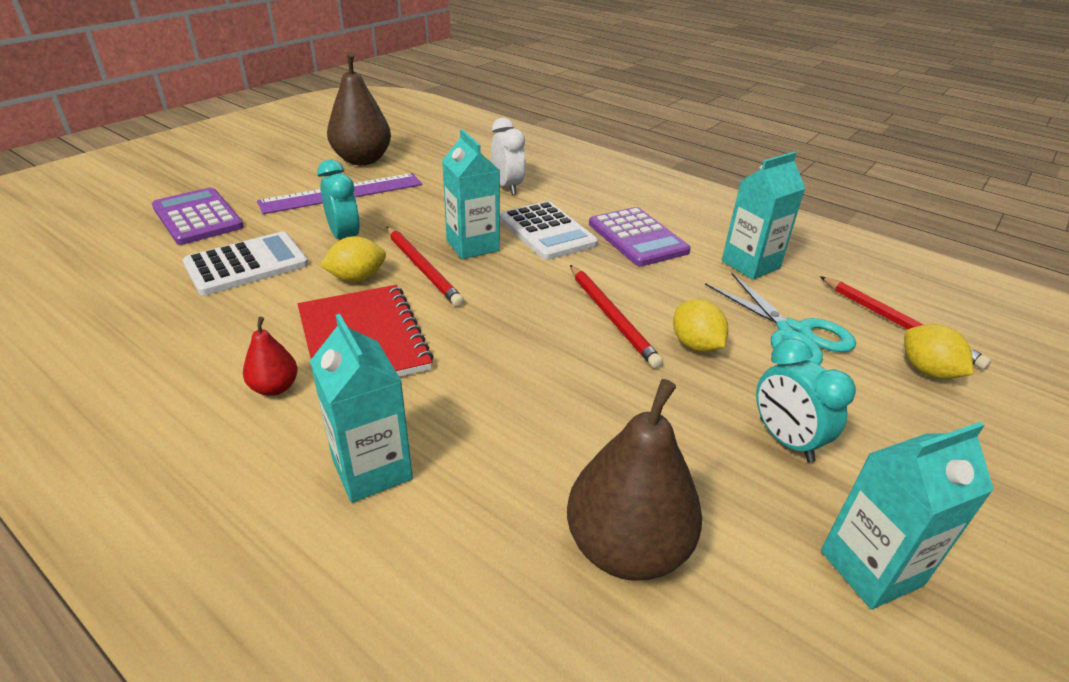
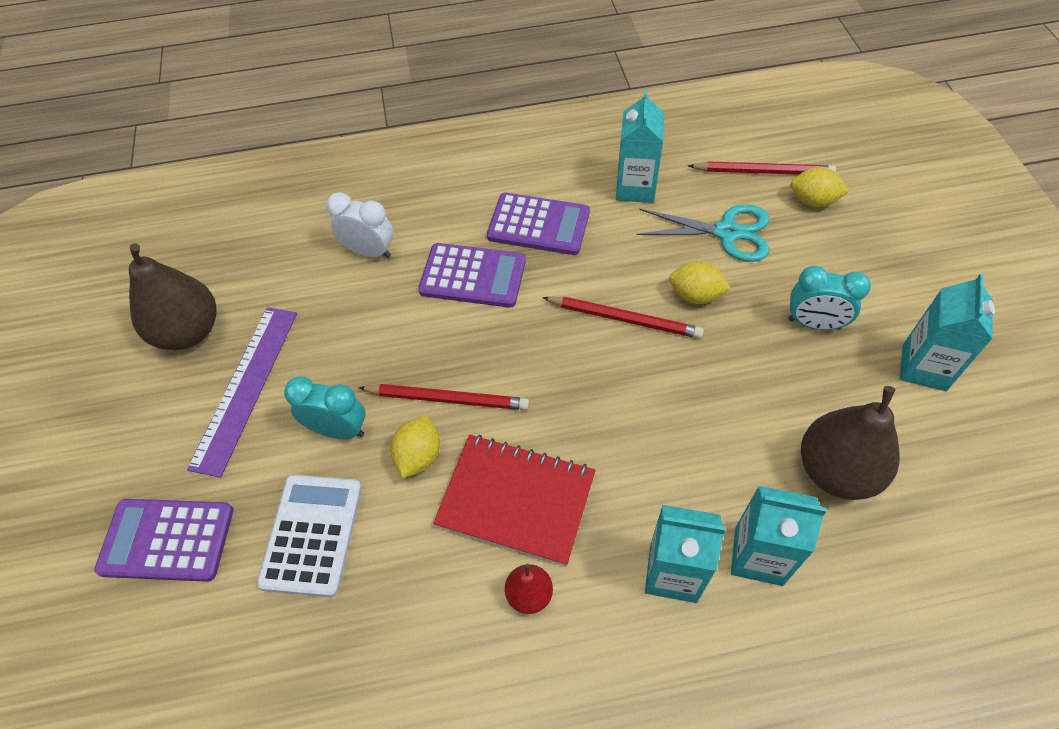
camera: 45 degrees left, 20 degrees up
turquoise carton [442,129,500,259] -> turquoise carton moved to [731,486,827,586]
white calculator [500,201,598,260] -> purple calculator [418,243,526,308]

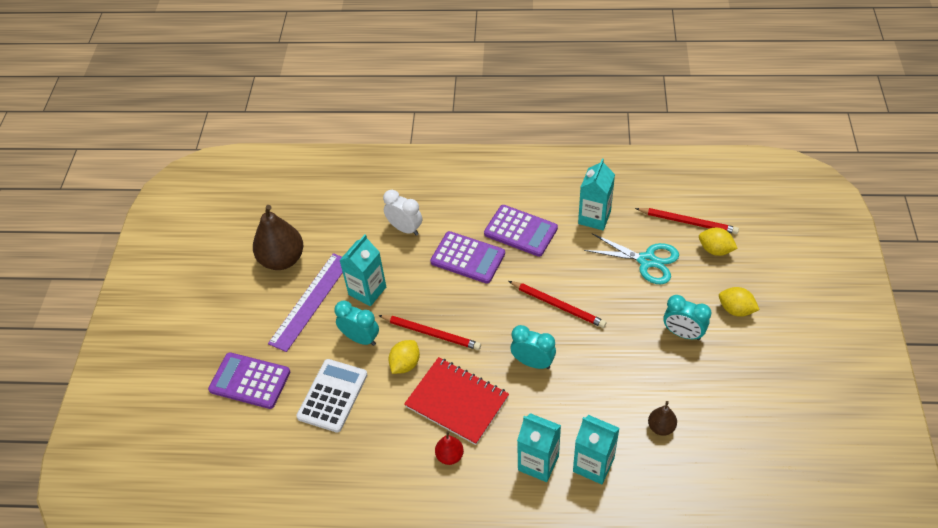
camera: 15 degrees right, 5 degrees down
yellow lemon [669,261,731,304] -> yellow lemon moved to [719,287,759,317]
brown pear [801,386,900,500] -> brown pear [648,401,677,436], size x0.50
turquoise carton [900,273,995,391] -> turquoise carton moved to [339,234,386,306]
none -> turquoise clock [511,325,556,369]

